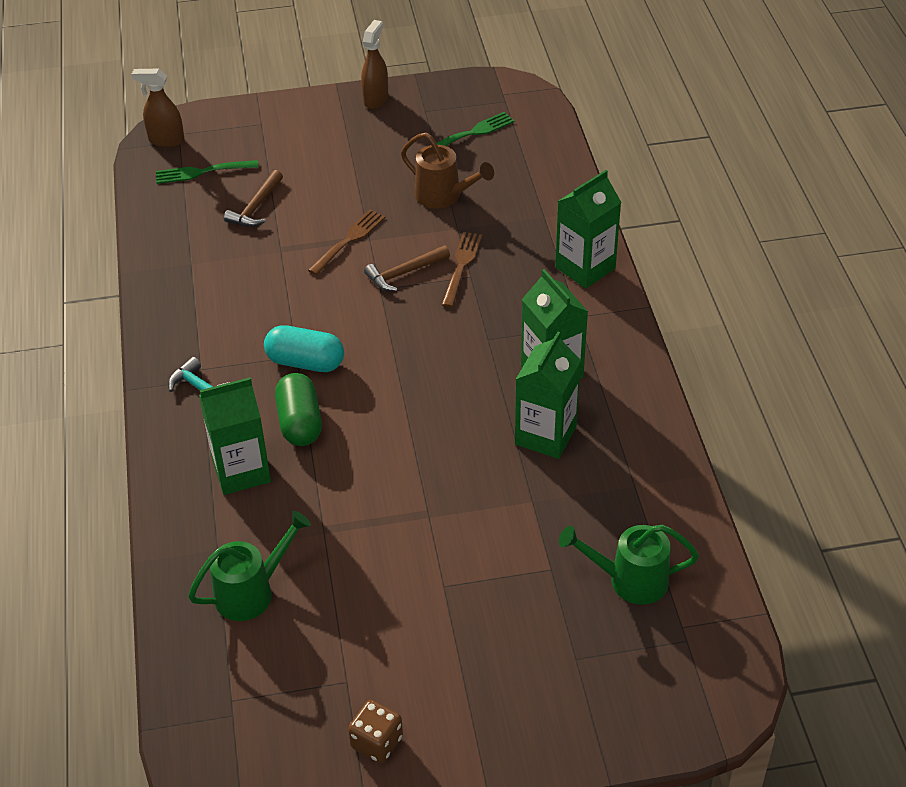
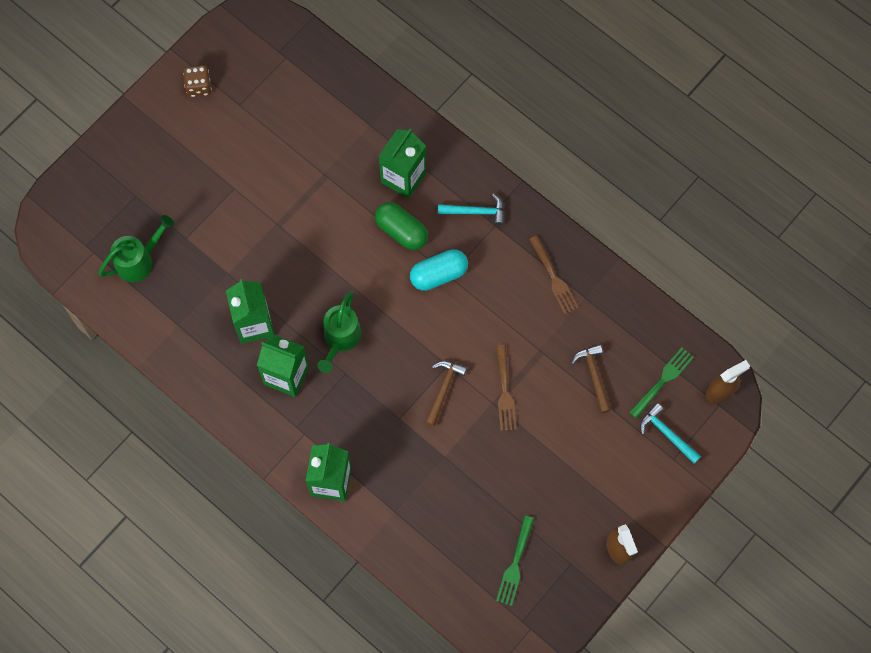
camera: 140 degrees right, 25 degrees up
green watering can [188,511,311,621] -> green watering can moved to [317,291,361,373]
brown watering can [401,133,494,208] -> none
brown fork [442,232,482,307] -> brown fork moved to [529,236,579,314]
none -> turquoise hammer [640,403,701,464]

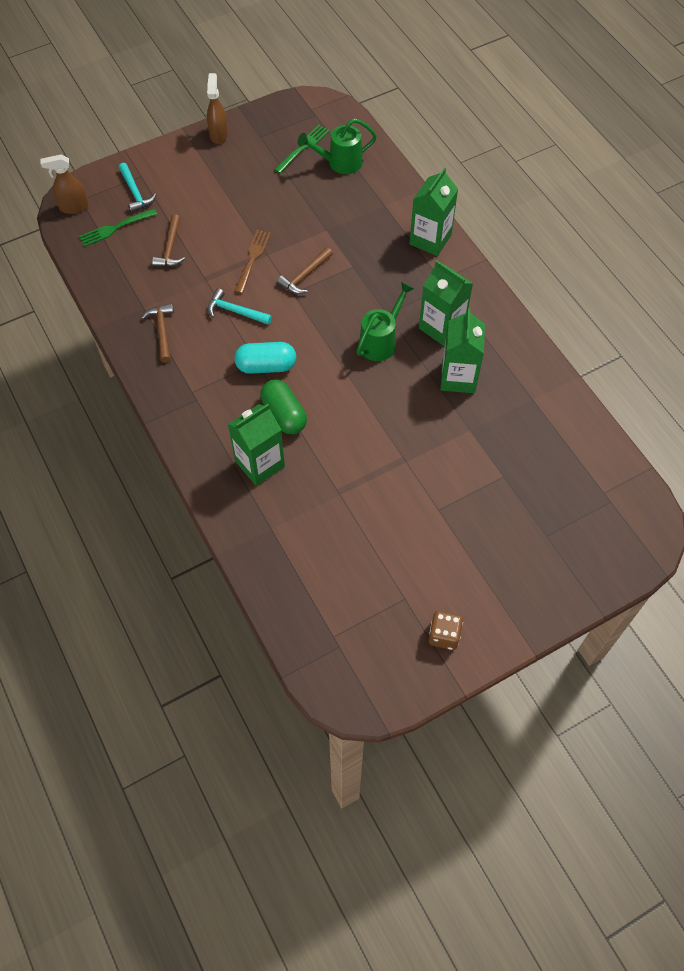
camera: 160 degrees left, 10 degrees down
green watering can [98,215,174,282] -> green watering can moved to [298,118,377,174]
turquoise hammer [438,194,504,226] -> turquoise hammer moved to [208,289,272,325]
brown fork [529,236,579,314] -> brown hammer [142,303,174,363]

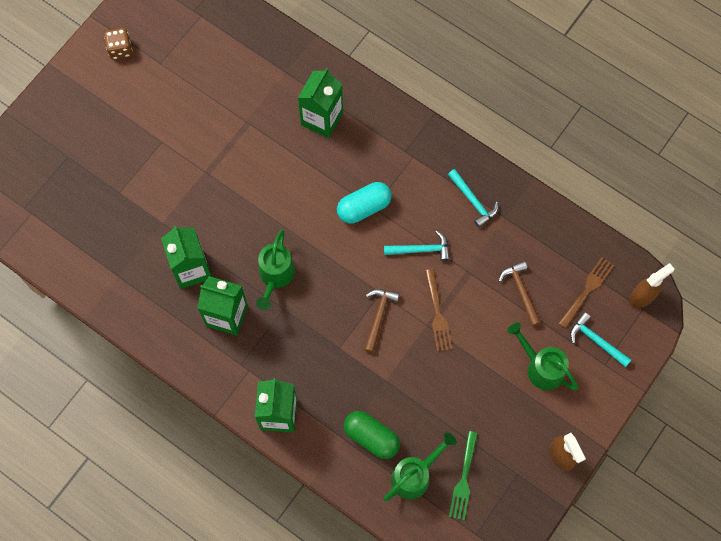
camera: 155 degrees right, 10 degrees up
green fork [79,208,157,247] -> brown fork [558,257,614,329]
brown hammer [142,303,174,363] -> turquoise hammer [448,169,498,228]
green capsule [261,380,307,434] -> green capsule moved to [344,411,400,459]
none -> green watering can [508,322,579,391]

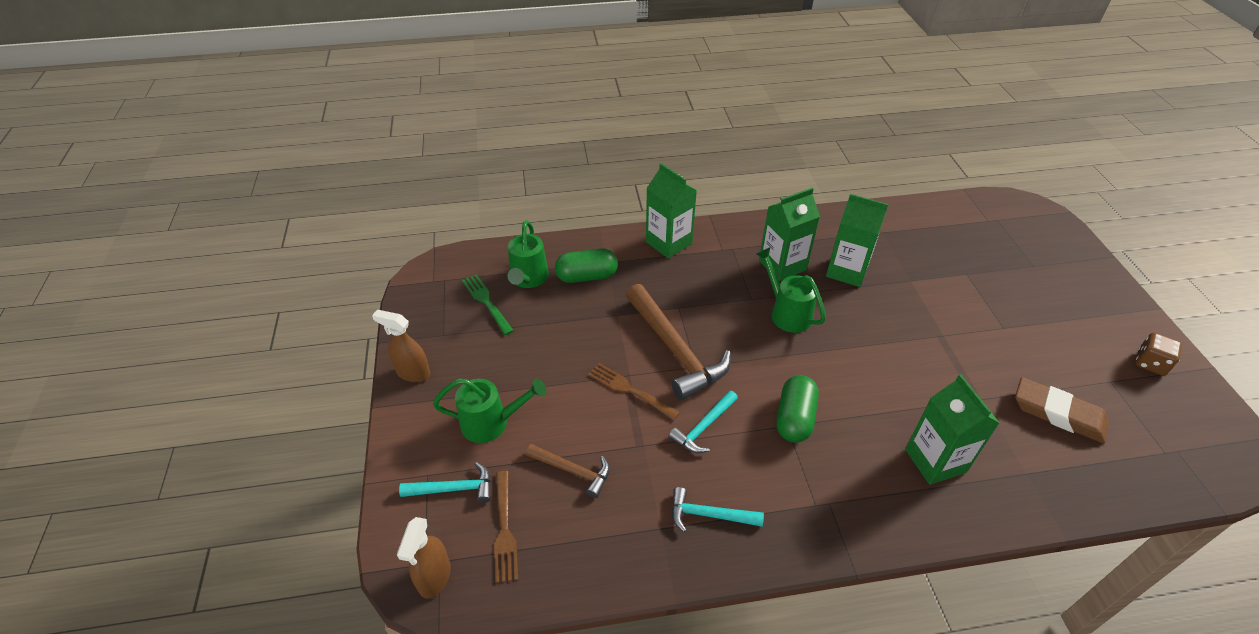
camera: 135 degrees right, 25 degrees down
turquoise capsule [337,182,392,224] -> green capsule [777,375,819,443]
brown hammer [364,289,400,353] -> brown hammer [626,284,731,400], size x1.88
none -> brown eraser [1015,377,1109,444]

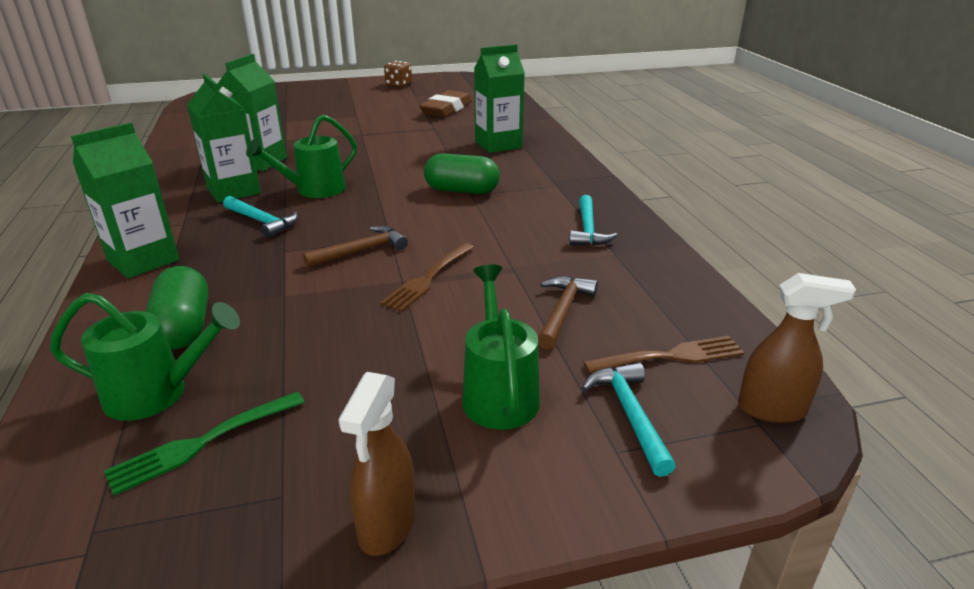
camera: 95 degrees left, 15 degrees down
brown hammer [626,284,731,400] -> brown hammer [303,226,408,268], size x0.53
turquoise hammer [669,390,738,453] -> turquoise hammer moved to [223,196,298,238]

